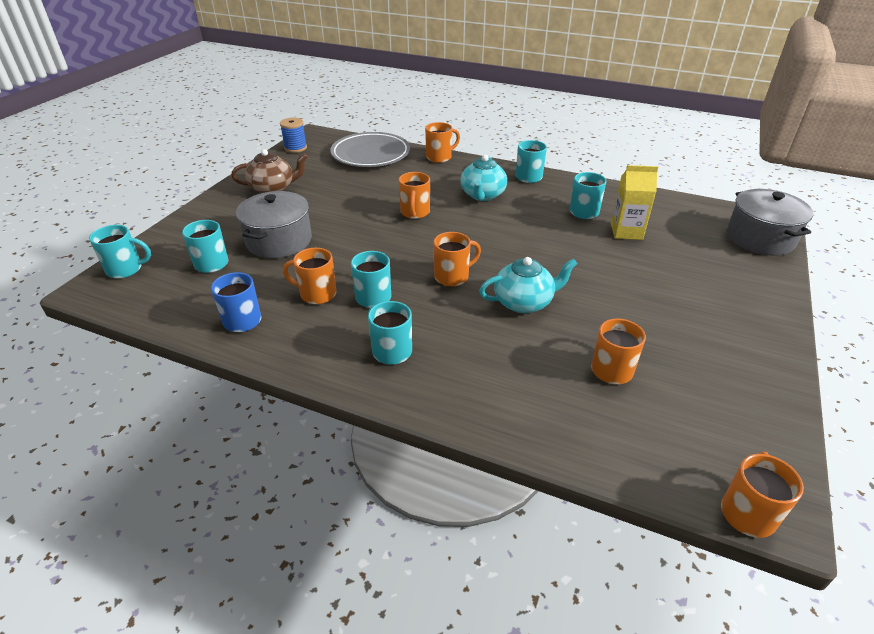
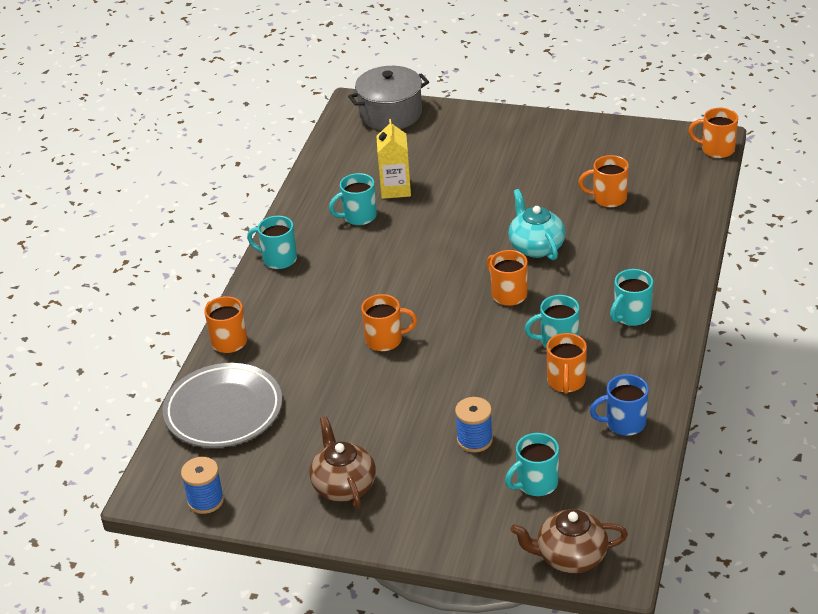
camera: 95 degrees left, 0 degrees up
turquoise mug [89,225,151,279] -> brown teapot [510,509,628,573]
grey pot [236,191,312,258] -> blue spool [455,397,493,452]
turquoise teapot [460,155,507,201] -> none

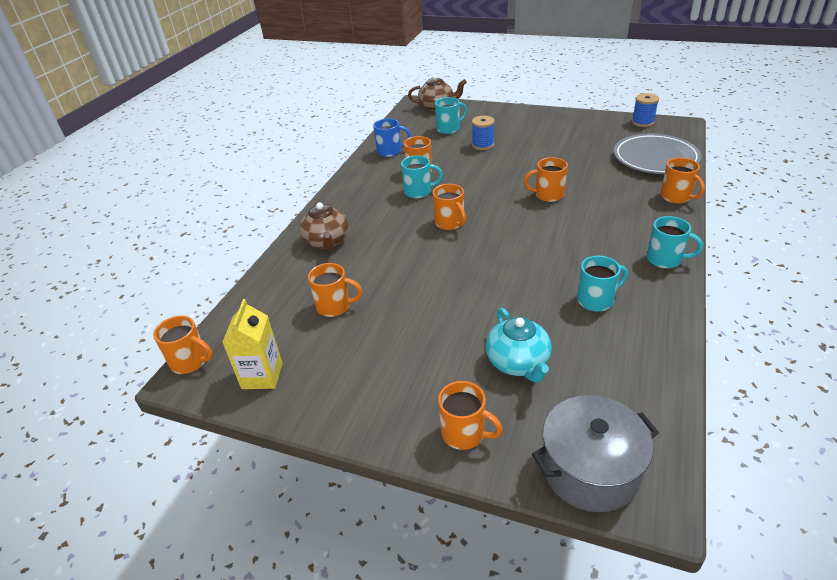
camera: 175 degrees left, 0 degrees up
brown teapot [309,416,376,509] -> brown teapot moved to [299,201,349,250]
yellow carton [376,119,411,199] -> yellow carton moved to [222,299,283,389]
turquoise teapot [508,189,565,260] -> turquoise teapot moved to [486,308,552,383]
turquoise mug [610,269,653,326] -> none
none -> orange mug [438,381,503,450]

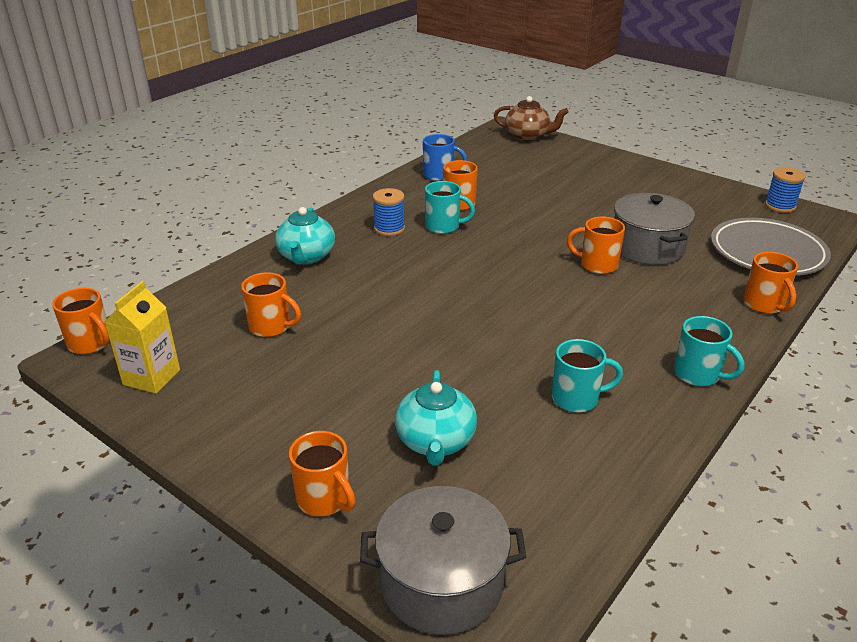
camera: 15 degrees right, 5 degrees down
brown teapot [299,201,349,250] -> turquoise teapot [275,207,335,265]
orange mug [433,184,466,230] -> none
turquoise mug [435,97,467,134] -> none
blue spool [472,116,495,150] -> blue spool moved to [373,188,405,236]
none -> grey pot [614,193,695,265]

